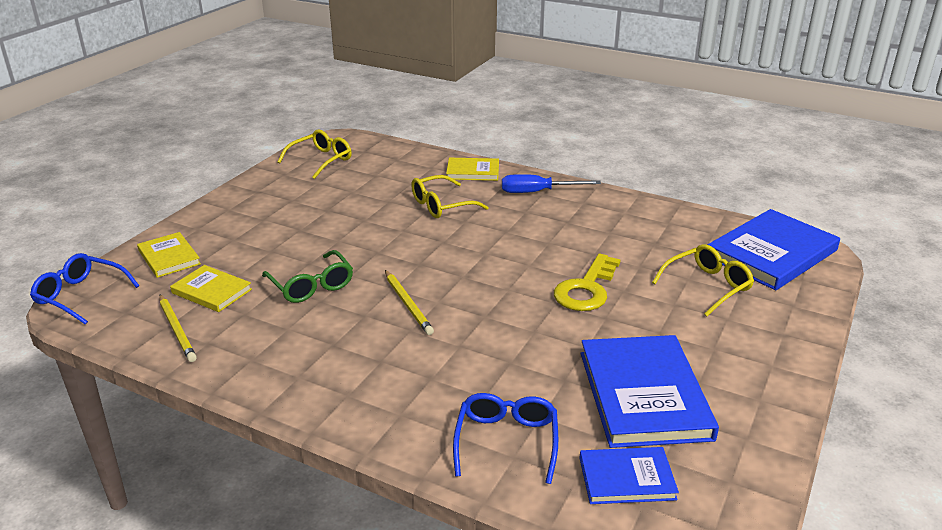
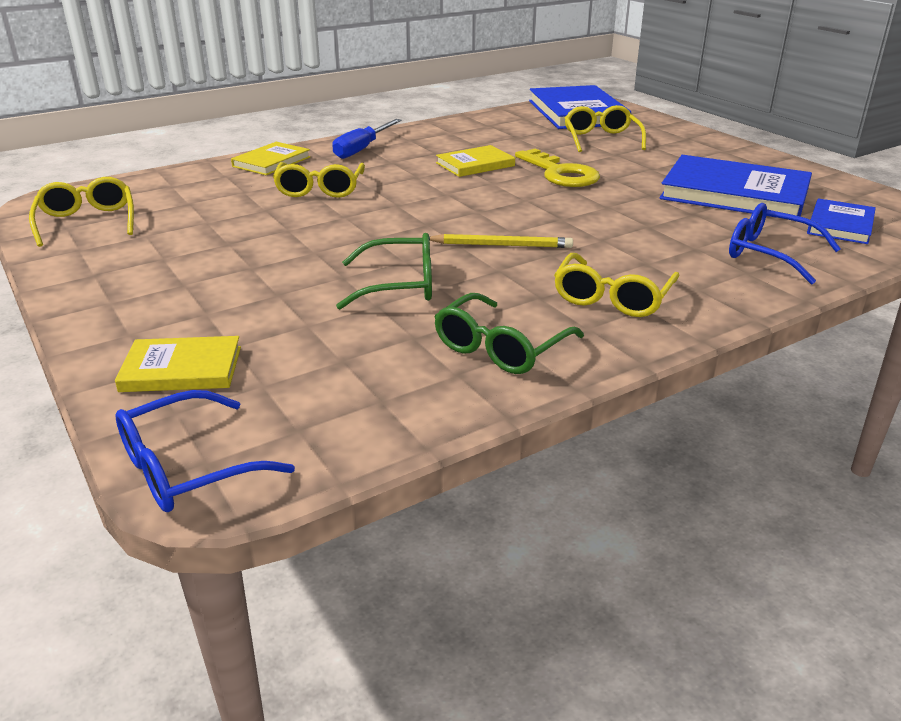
camera: 60 degrees left, 0 degrees up
yellow pencil [159,295,197,362] -> none
yellow book [170,265,252,312] -> yellow book moved to [436,145,515,177]
none -> green glasses [434,293,584,374]
none -> yellow glasses [554,253,680,317]

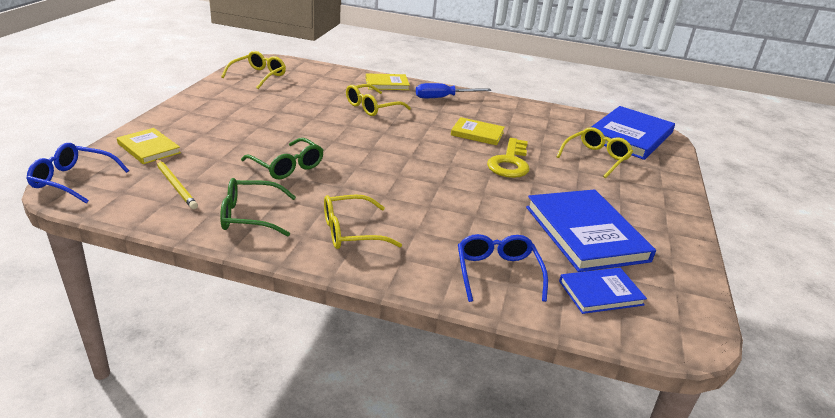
camera: 45 degrees right, 0 degrees up
yellow pencil [429,234,573,248] -> yellow pencil moved to [156,159,198,209]

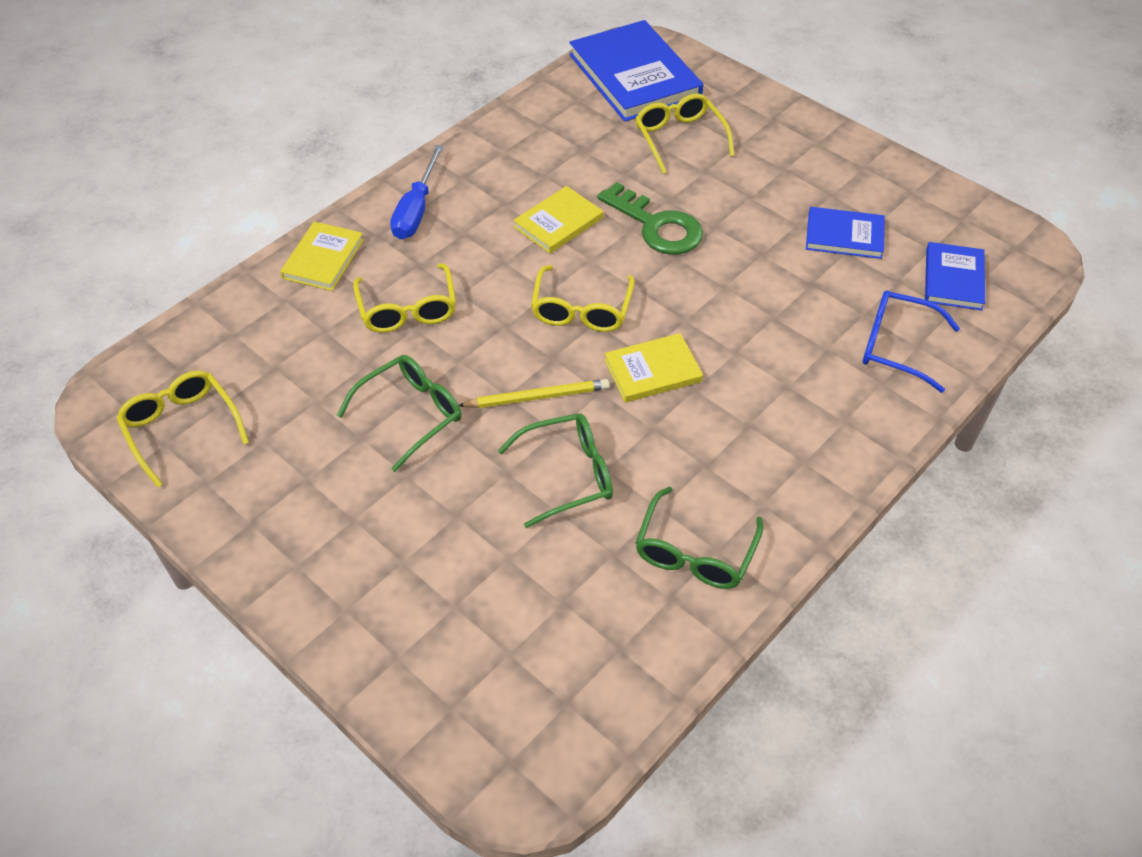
camera: 60 degrees left, 20 degrees up
blue glasses [26,143,129,203] -> none
yellow book [117,128,181,164] -> yellow book moved to [604,333,703,403]
yellow pencil [156,159,198,209] -> yellow pencil moved to [459,379,609,408]
yellow glasses [324,195,402,249] -> yellow glasses moved to [531,265,635,332]
yellow key [487,138,529,178] -> green key [597,182,703,255]
blue book [526,189,656,272] -> blue book [806,207,885,259], size x0.54
none -> green glasses [337,355,461,472]

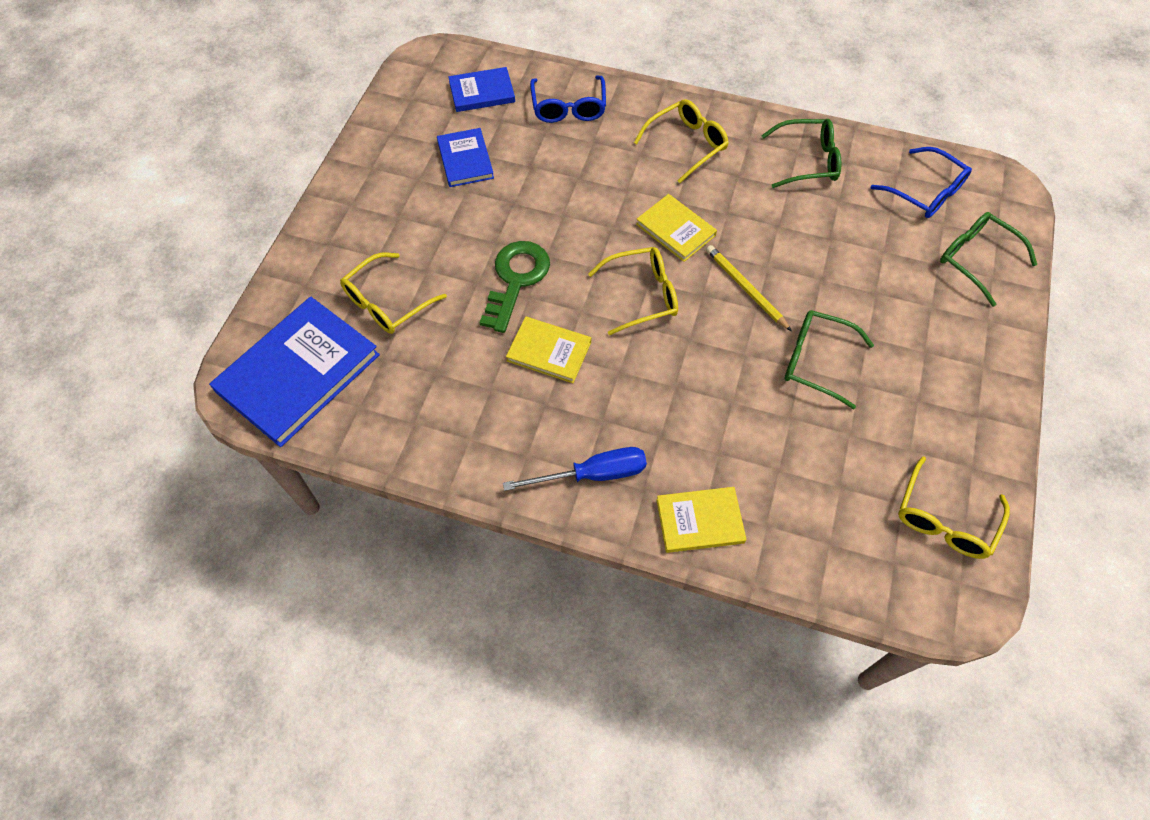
camera: 115 degrees left, 10 degrees up
yellow glasses [353,263,456,333] -> yellow glasses moved to [634,99,729,183]
green glasses [498,413,613,528] -> green glasses moved to [940,212,1037,307]
none -> blue glasses [871,147,972,218]

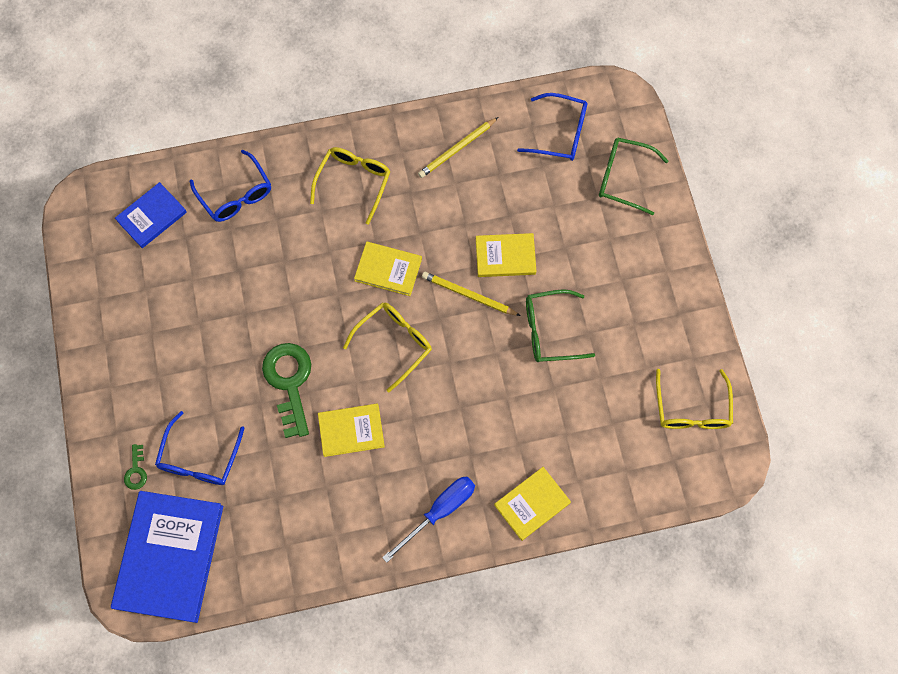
camera: 30 degrees left, 10 degrees up
yellow glasses [340,252,447,334] -> blue glasses [155,411,245,485]
blue book [437,128,494,187] -> none
green glasses [761,119,841,188] -> yellow pencil [418,117,498,178]
none -> green key [124,444,147,490]
none -> yellow book [476,233,537,277]

